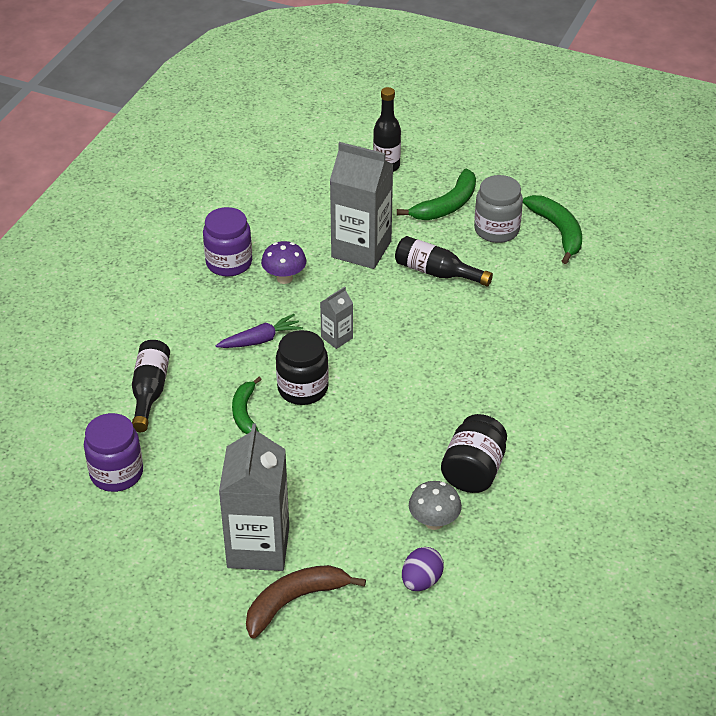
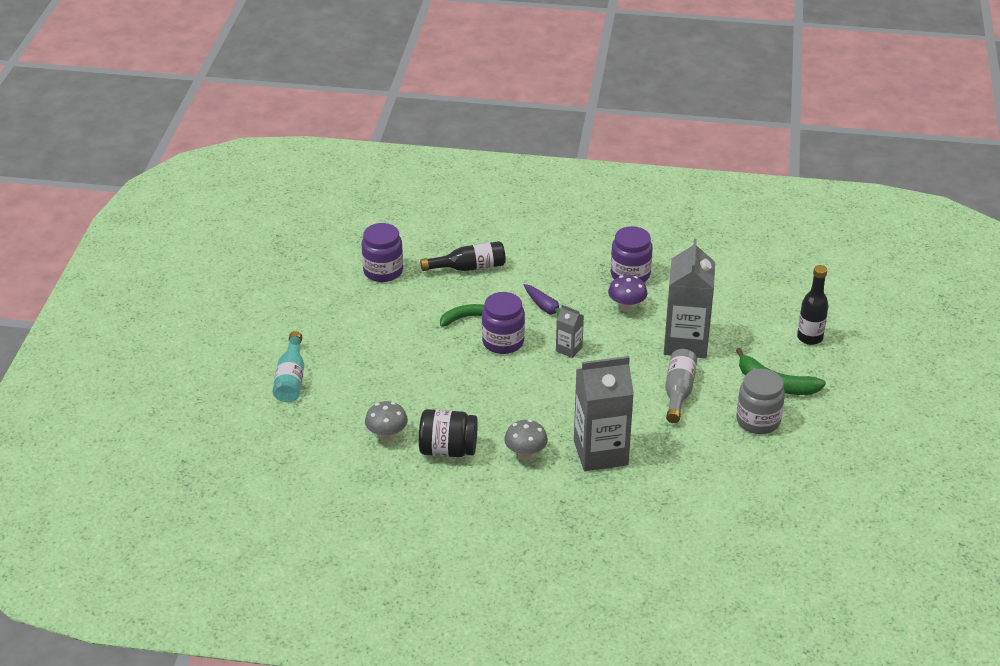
camera: 75 degrees right, 5 degrees down
grey carton [219,423,289,571] -> grey carton moved to [574,356,634,471]
brown banana [246,565,366,638] -> turquoise bottle [273,331,304,402]
black jar [276,330,329,405] -> purple jar [482,292,525,354]
black bottle [395,236,493,287] -> grey bottle [665,349,697,423]
purple egg [402,547,444,591] -> none
green banana [523,195,582,264] -> none
none -> grey mushroom [504,420,548,461]

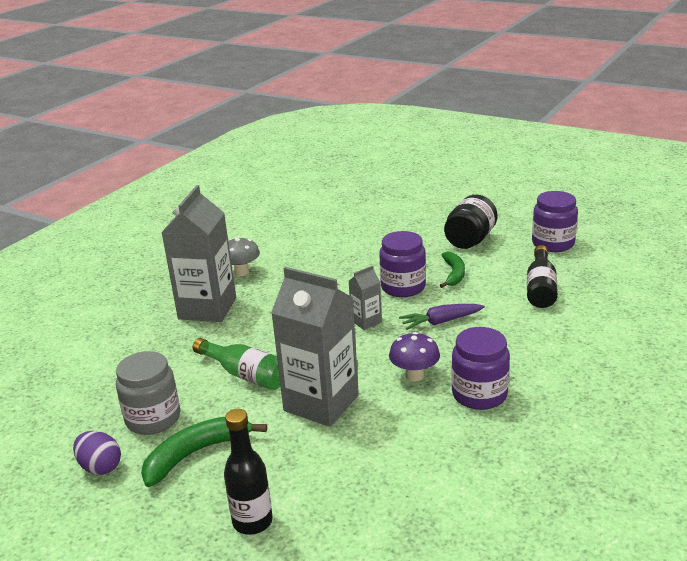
camera: 115 degrees right, 10 degrees down
turquoise bottle [273,331,304,402] -> none
grey mushroom [365,401,408,442] -> none
black jar [419,409,478,457] -> black jar moved to [444,195,498,249]
grey bottle [665,349,697,423] -> green bottle [193,338,281,390]
none -> purple egg [73,431,121,475]

